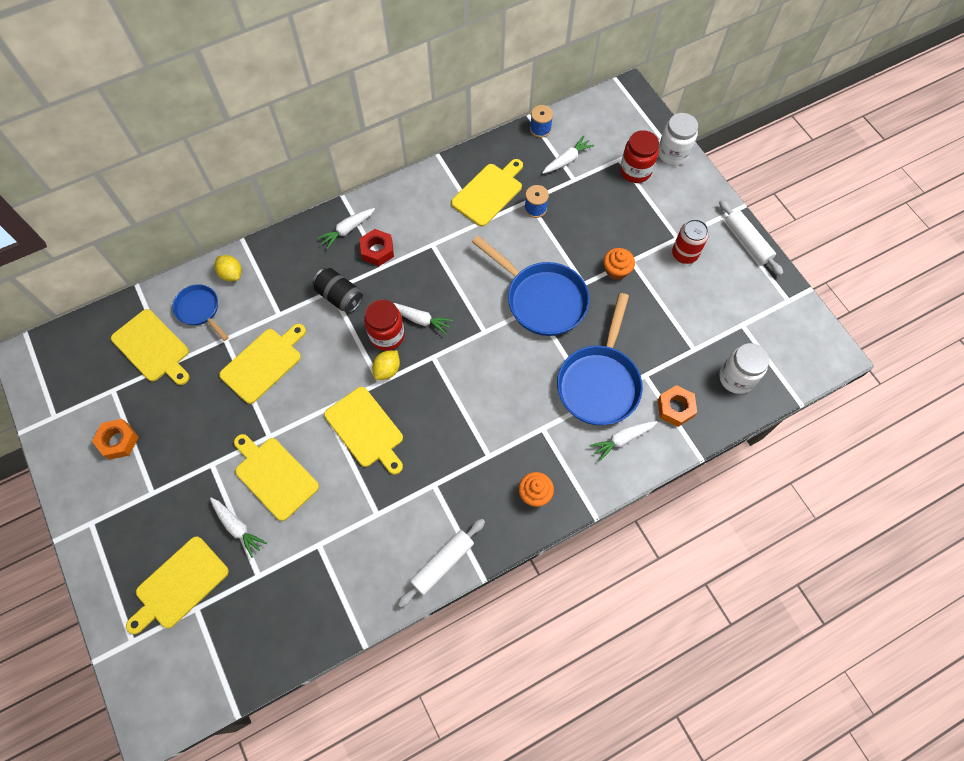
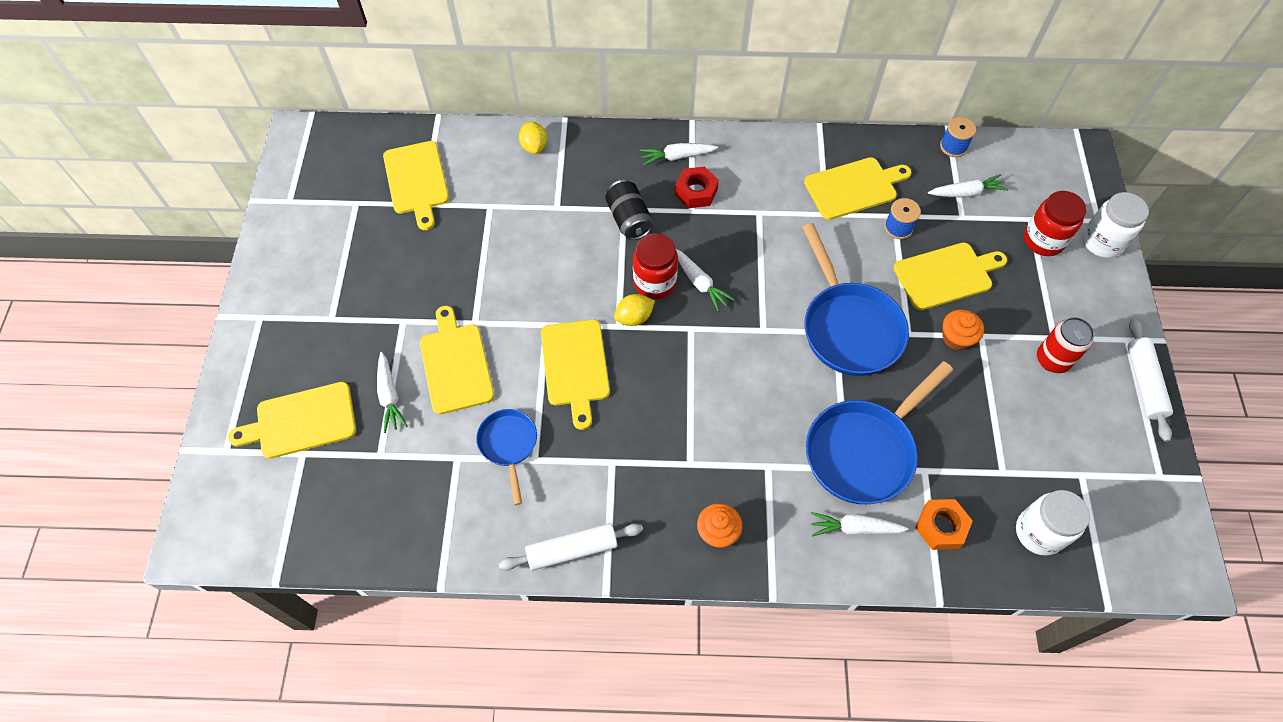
camera: 30 degrees right, 5 degrees down
orange nut [92,419,139,460] -> none
blue pan [172,284,229,341] -> blue pan moved to [476,409,537,505]
yellow cutting board [219,324,306,404] -> yellow cutting board moved to [894,243,1007,310]

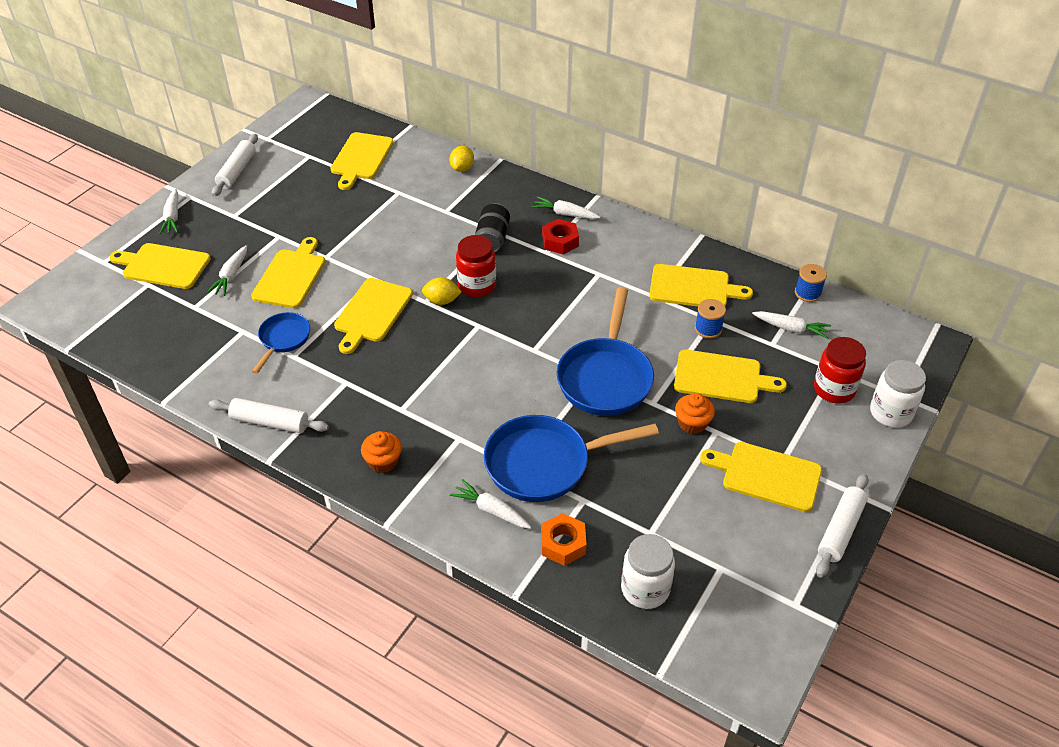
camera: 30 degrees right, 15 degrees down
white carrot [676,249,735,312] -> white carrot moved to [159,189,178,234]
red can [1037,317,1094,373] -> yellow cutting board [700,442,822,512]
none -> white rolling pin [212,134,258,197]

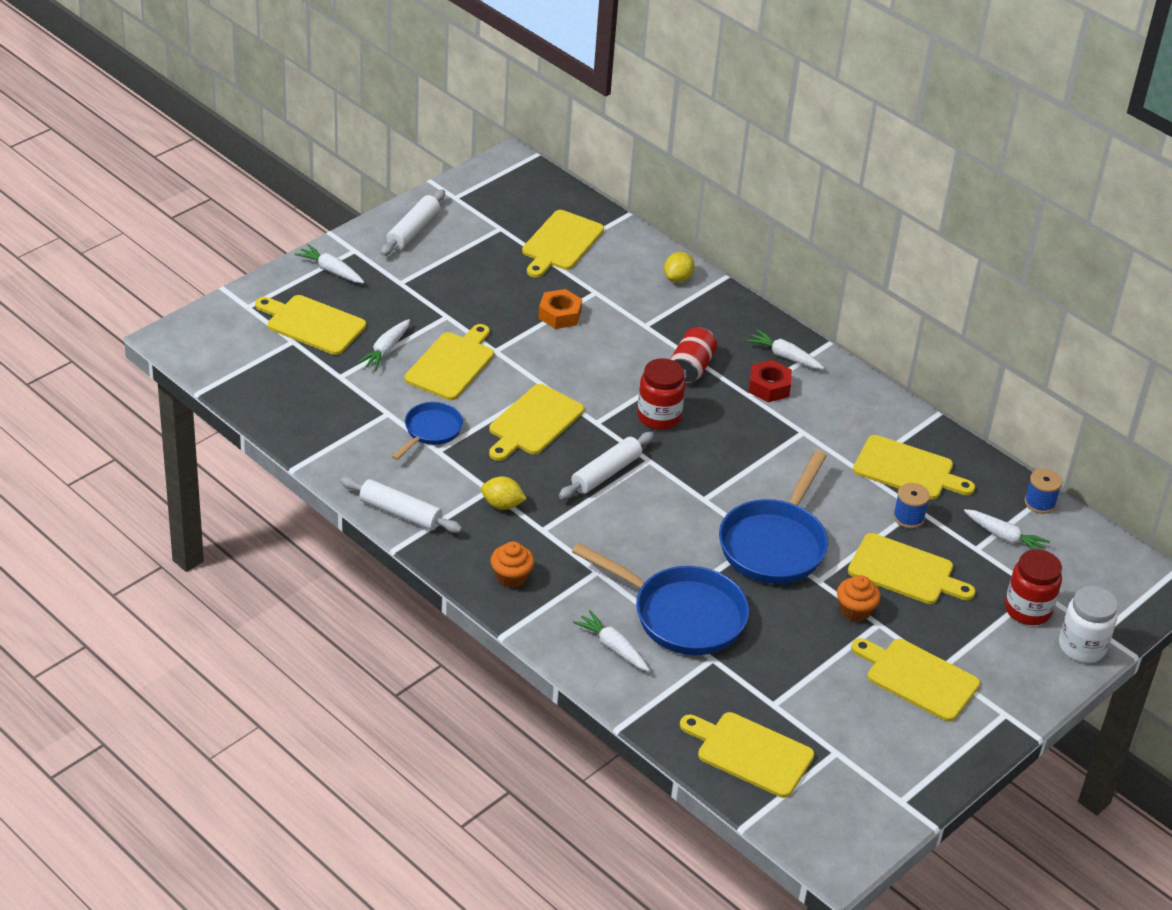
camera: 10 degrees right, 5 degrees down
white carrot [159,189,178,234] -> white carrot turned 120 degrees clockwise [294,244,364,283]
yellow lemon [422,277,462,305] -> yellow lemon moved to [481,477,527,510]
black can [475,203,510,252] -> red can [670,327,717,384]
blue pan [484,415,659,502] -> blue pan turned 150 degrees counterclockwise [572,543,749,655]
orange nut [541,513,587,566] -> orange nut moved to [538,289,582,329]
white jar [621,534,675,609] -> yellow cutting board [680,712,814,798]
white rolling pin [816,474,869,578] -> white rolling pin moved to [559,432,654,499]

